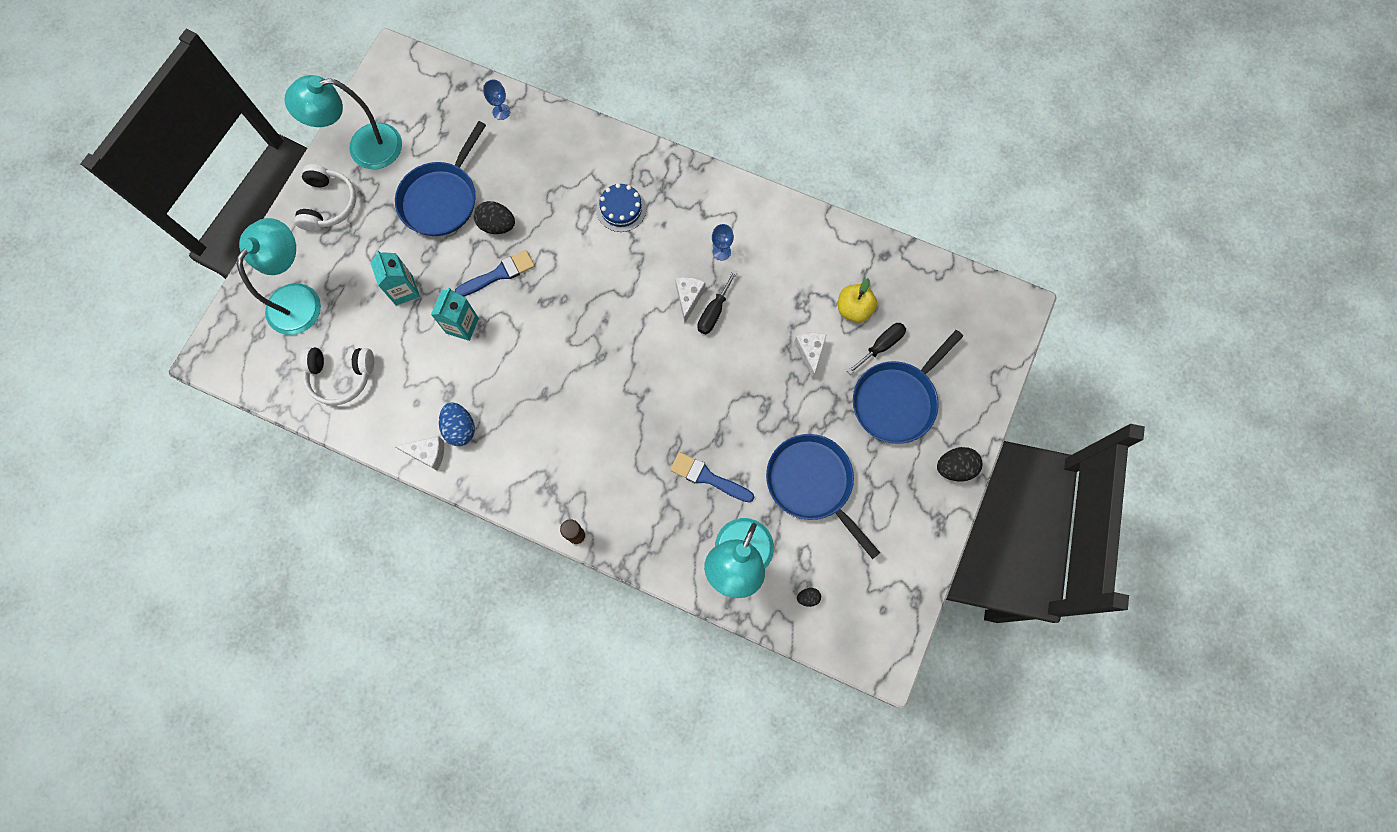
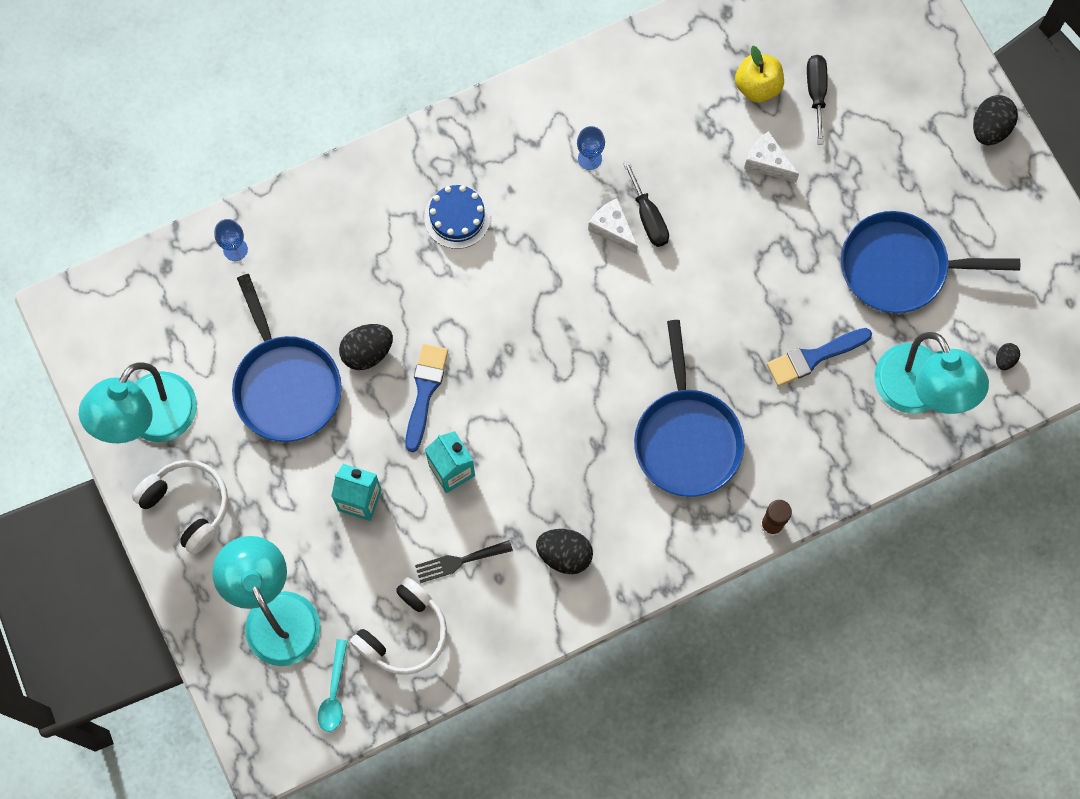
camera: 50 degrees left, 0 degrees up
white cheese [394,436,444,471] -> none
blue egg [439,402,475,446] -> black egg [536,529,593,574]
blue pan [853,330,963,444] -> blue pan moved to [634,320,744,497]
none -> turquoise spoon [318,639,348,732]
none -> black fork [415,540,513,583]

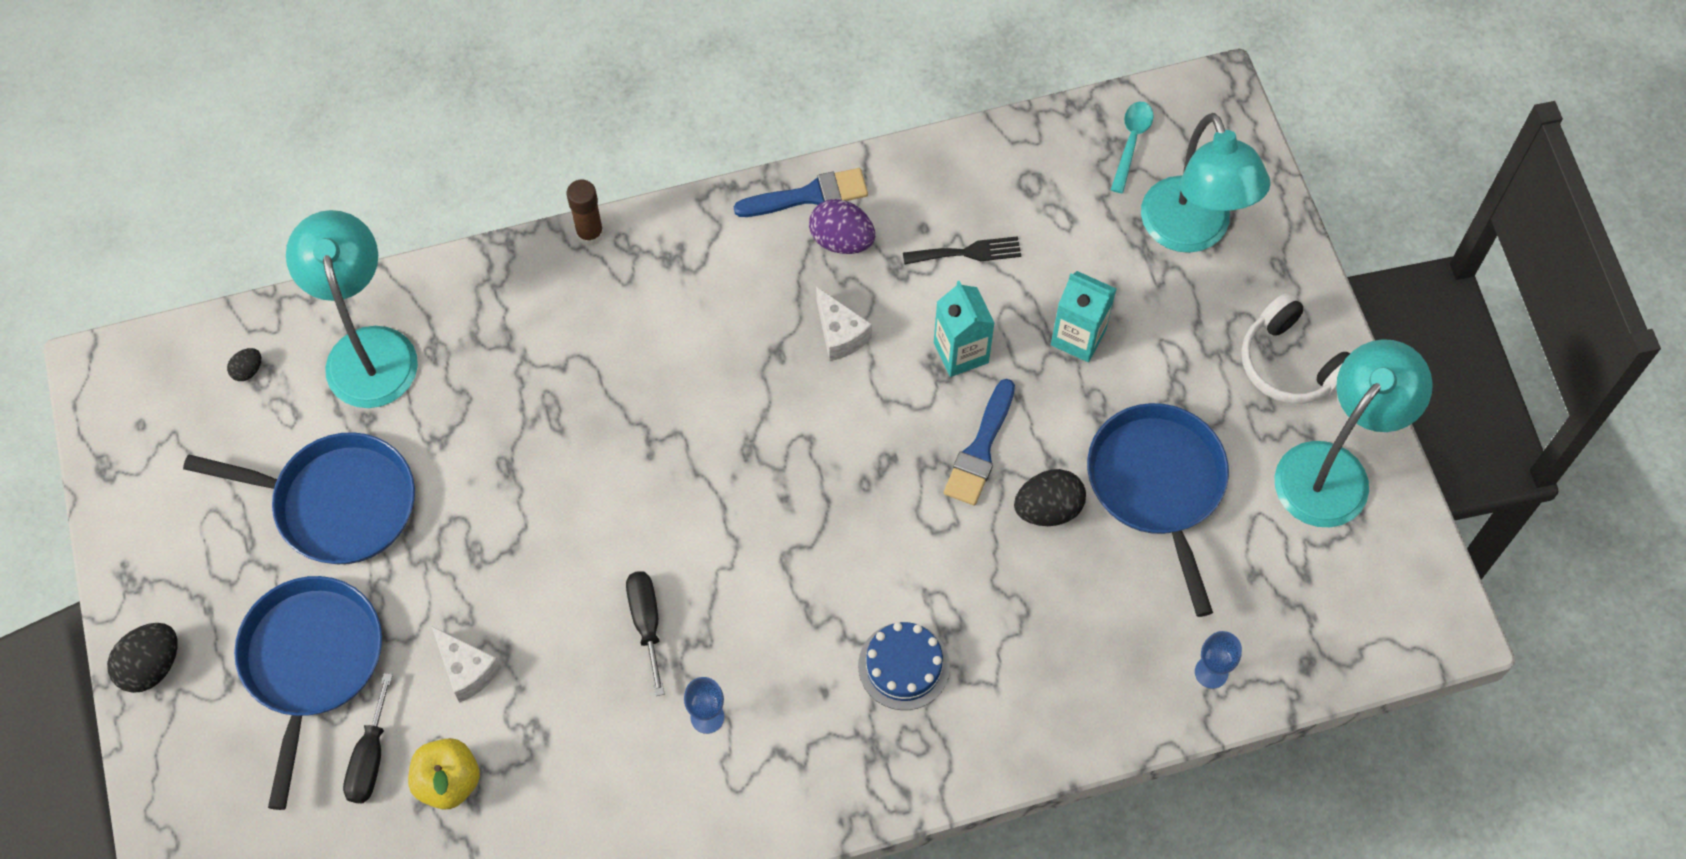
camera: 170 degrees left, 10 degrees down
white headphones [350,577,447,675] -> none
black egg [536,529,593,574] -> purple egg [809,199,875,254]
white cheese [588,198,638,254] -> white cheese moved to [816,287,872,361]
blue pan [634,320,744,497] -> blue pan moved to [234,576,382,810]
blue brush [767,328,872,386] -> blue brush moved to [734,168,868,217]

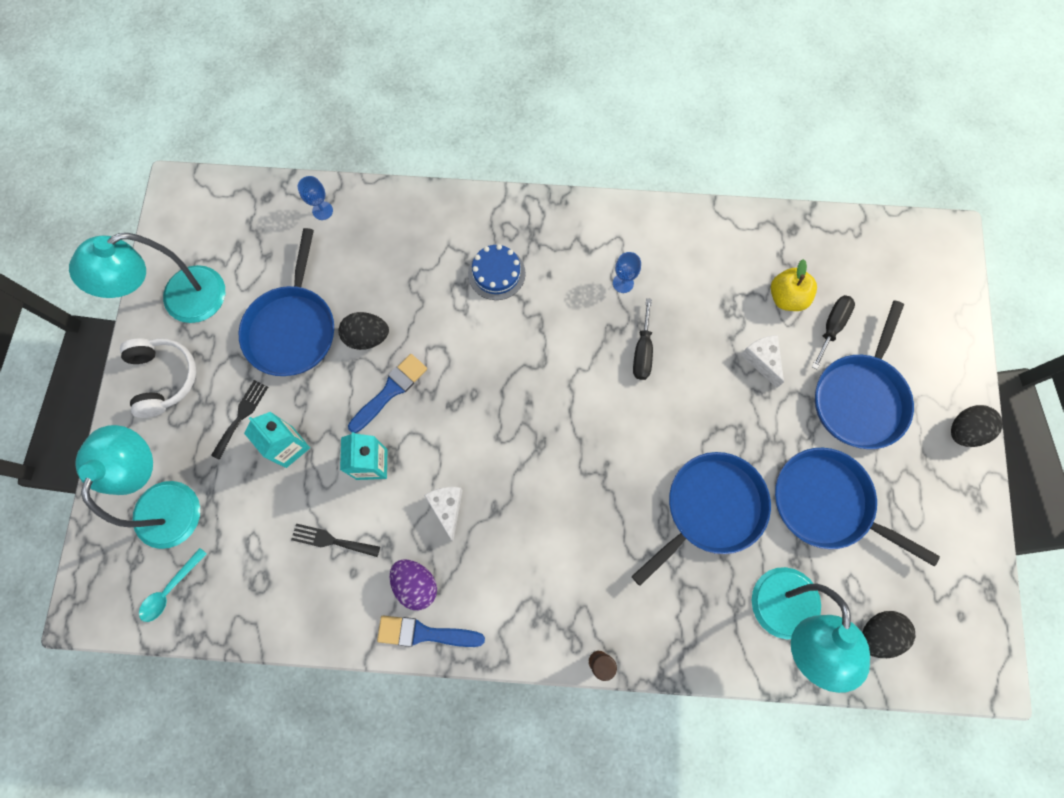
camera: 160 degrees left, 10 degrees up
black egg [227,348,261,381] -> black egg [862,611,916,658], size x1.91
none -> black fork [211,380,268,460]
none -> blue pan [631,452,771,586]

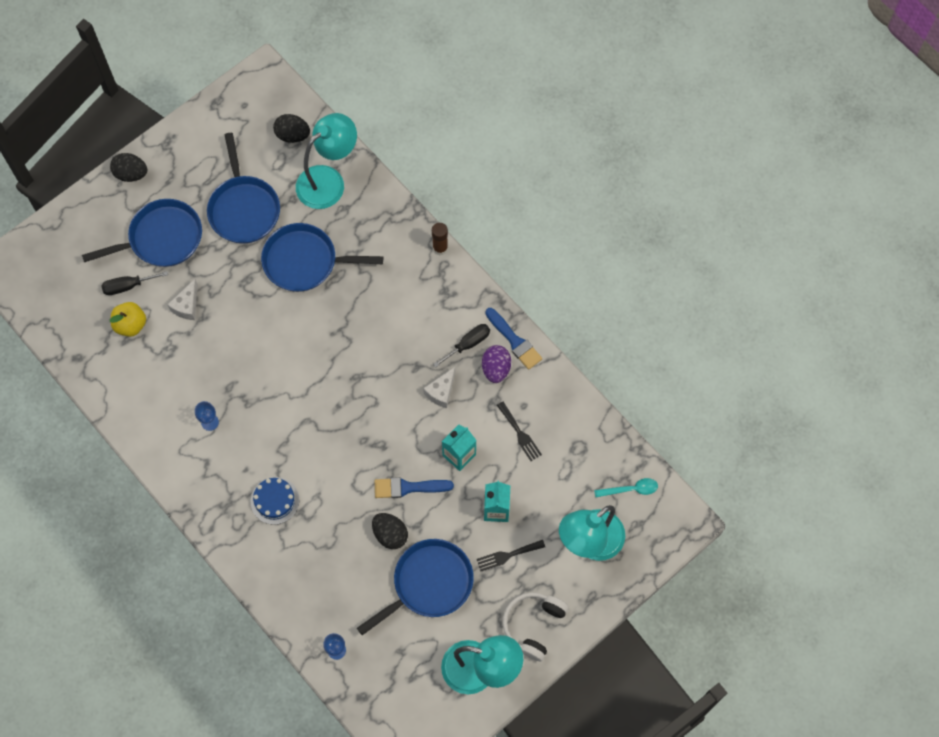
camera: 135 degrees left, 5 degrees down
black screwdriver [633,298,653,380] -> black screwdriver moved to [433,324,490,368]

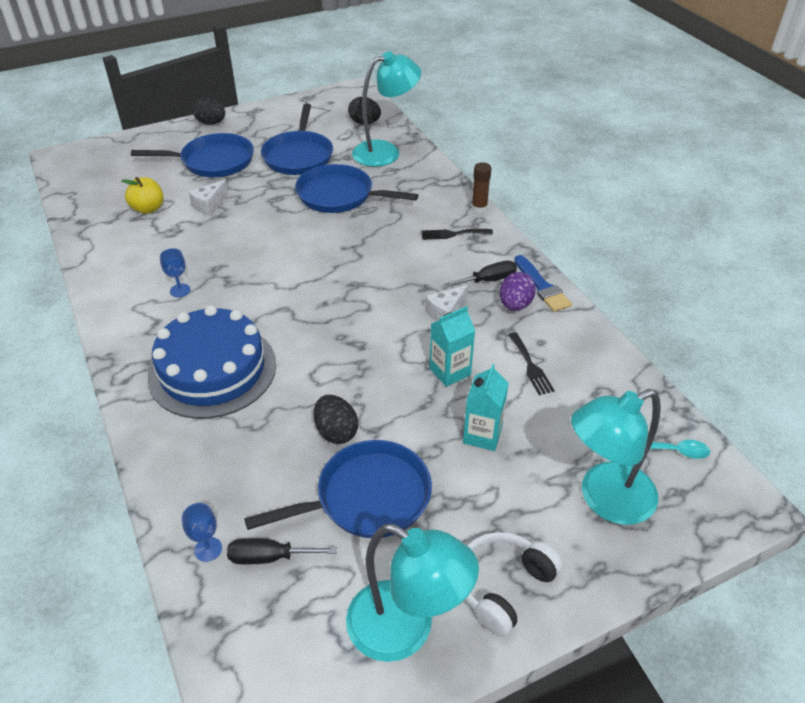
camera: 15 degrees right, 25 degrees down
black screwdriver [101,271,168,295] -> black screwdriver moved to [227,538,337,564]
blue cake [251,477,299,525] -> blue cake [148,305,276,419], size x2.07
blue brush [375,477,454,498] -> none
black fork [477,540,545,571] -> black fork moved to [421,229,493,240]

